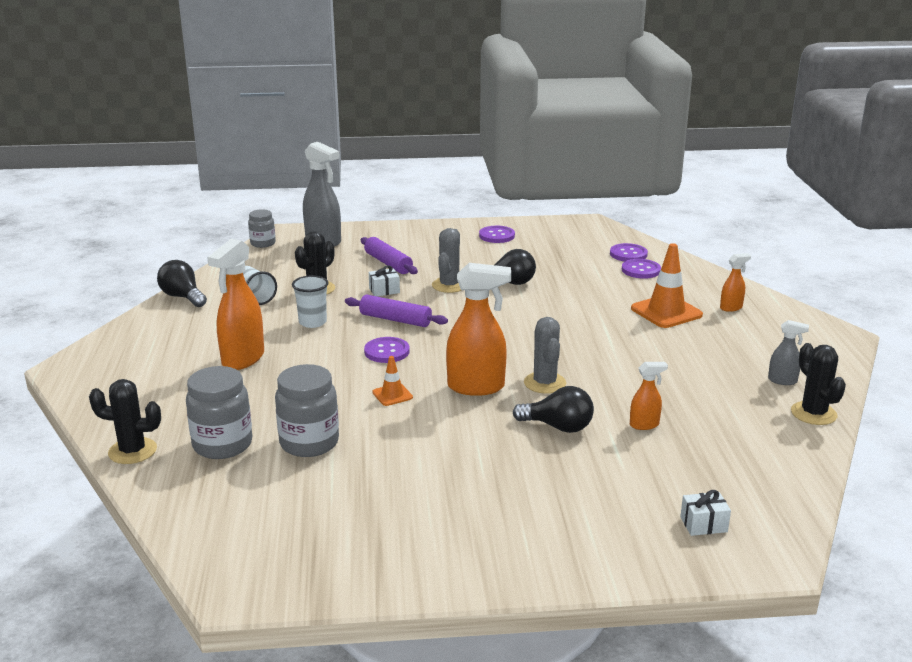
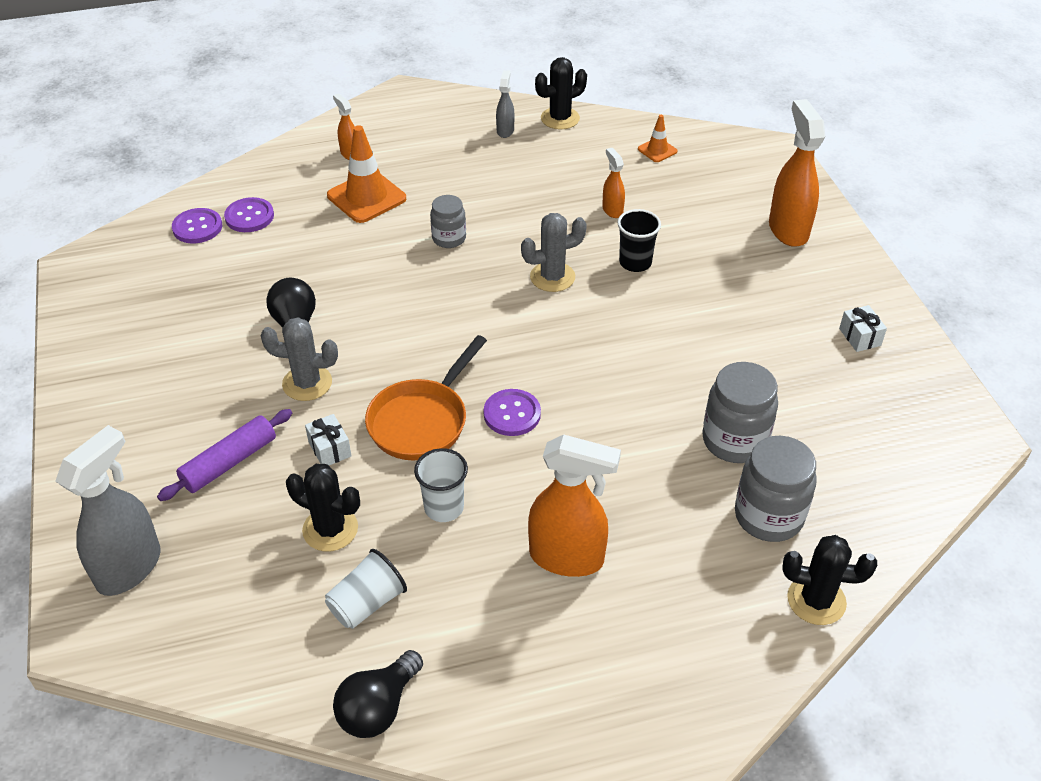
camera: 100 degrees left, 20 degrees up
black cactus [89,379,161,464] -> black cactus turned 75 degrees counterclockwise [782,535,877,625]
grey jar [248,209,276,248] -> grey jar moved to [430,195,466,248]
purple rolling pin [345,295,448,327] -> orange pan [365,335,487,460]
orange traffic cone [372,356,413,406] -> orange traffic cone moved to [638,115,678,162]
orange spray bottle [446,263,511,396] -> orange spray bottle moved to [769,99,825,247]
purple button [479,226,515,243] -> none
black light bulb [513,386,594,433] -> black cup [617,209,661,272]
white gift [680,490,731,536] -> white gift moved to [839,305,887,352]

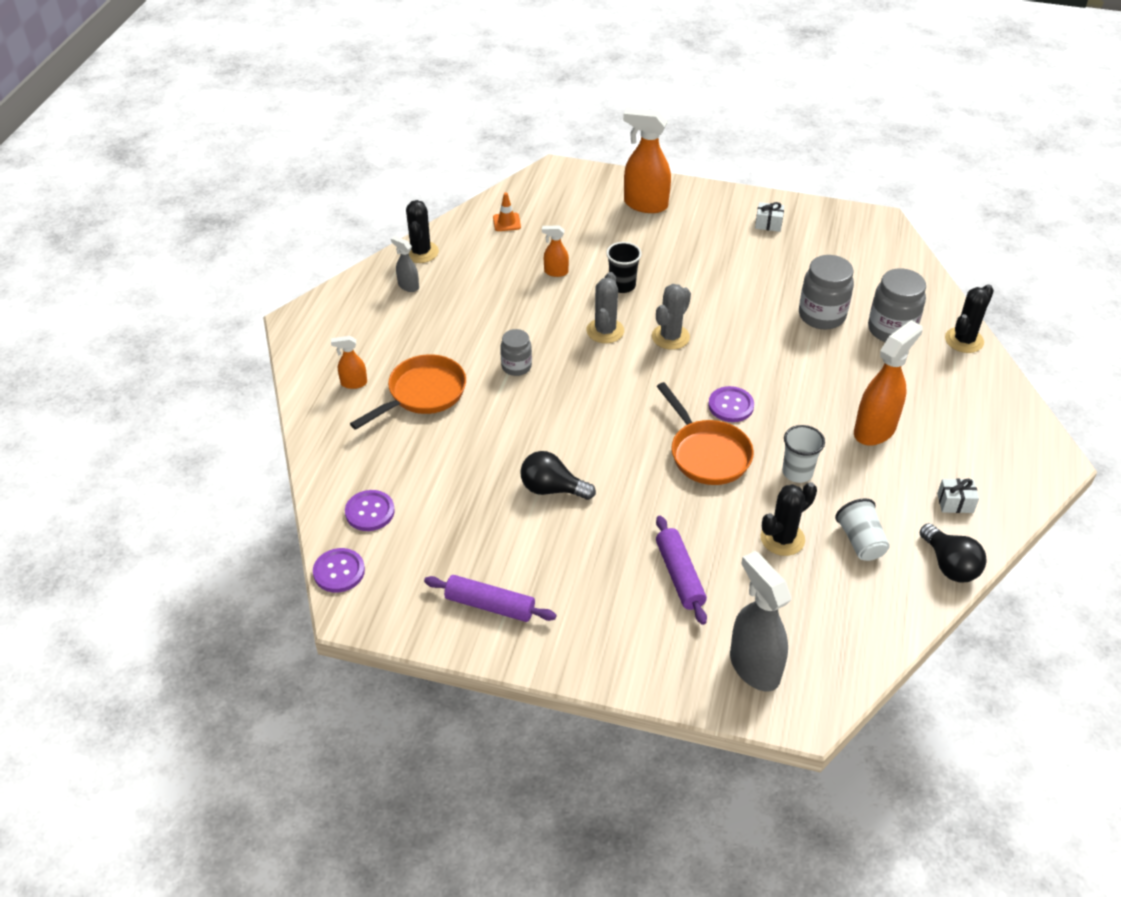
camera: 60 degrees left, 0 degrees up
purple button [224,197,274,232] -> purple button moved to [313,548,365,593]
grey cactus [261,317,338,401] -> grey cactus moved to [652,284,691,350]
white gift [305,414,351,465] -> white gift moved to [937,479,979,513]
orange traffic cone [327,125,406,223] -> orange pan [350,354,466,430]
none -> purple rolling pin [424,575,556,622]

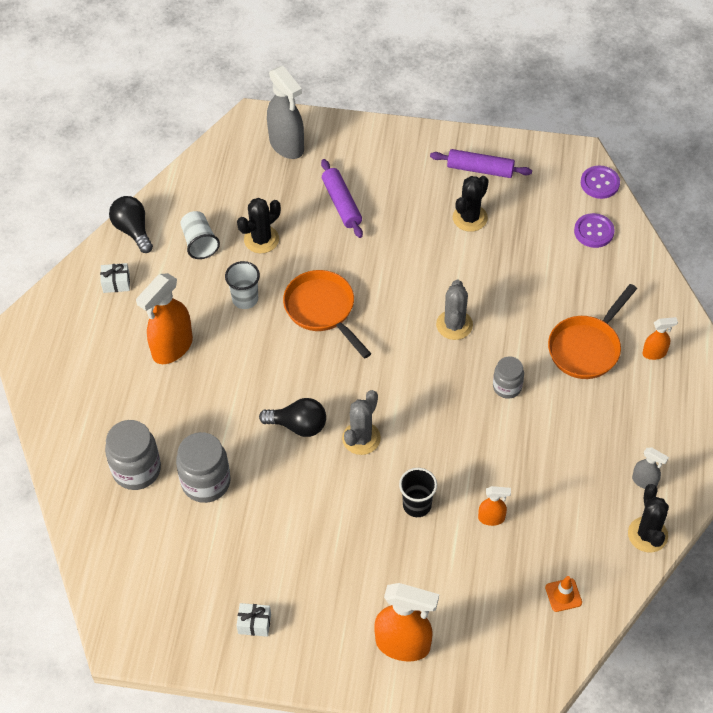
camera: 175 degrees right, 10 degrees up
black light bulb [521,451,596,500] -> black light bulb moved to [259,398,326,437]
grey cactus [586,272,624,343] -> grey cactus moved to [436,280,473,340]
purple button [708,386,754,422] -> none
black cactus [945,284,994,353] -> black cactus moved to [453,176,489,232]

